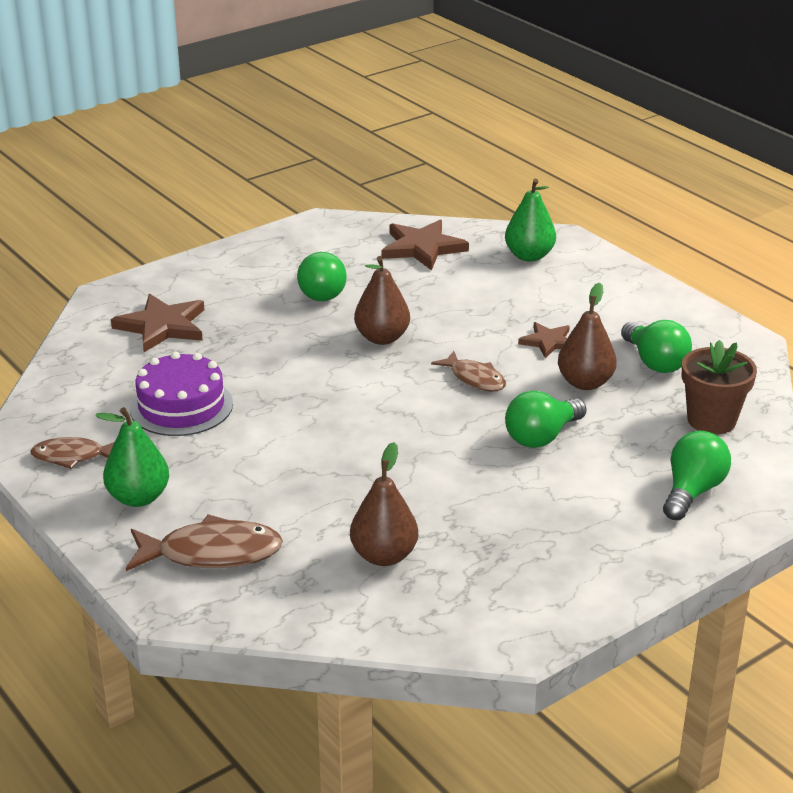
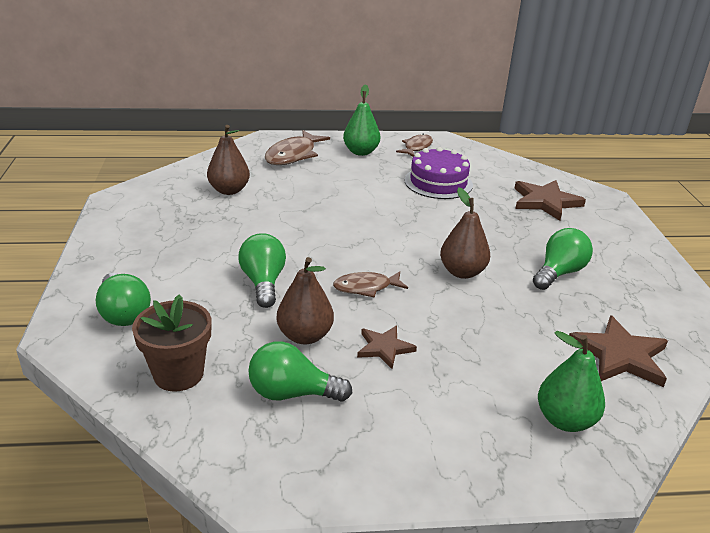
camera: 120 degrees right, 0 degrees up
green light bulb [297,252,347,301] -> green light bulb turned 105 degrees clockwise [533,228,593,290]

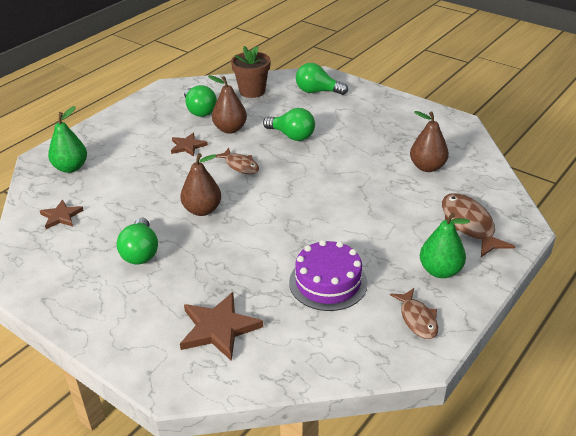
camera: 135 degrees right, 5 degrees up
green light bulb [248,341,352,402] -> green light bulb turned 105 degrees clockwise [184,85,217,117]
brown fish [333,271,408,298] -> brown fish turned 105 degrees clockwise [216,148,259,174]
brown star [569,315,668,387] -> brown star [40,200,83,229], size x0.60

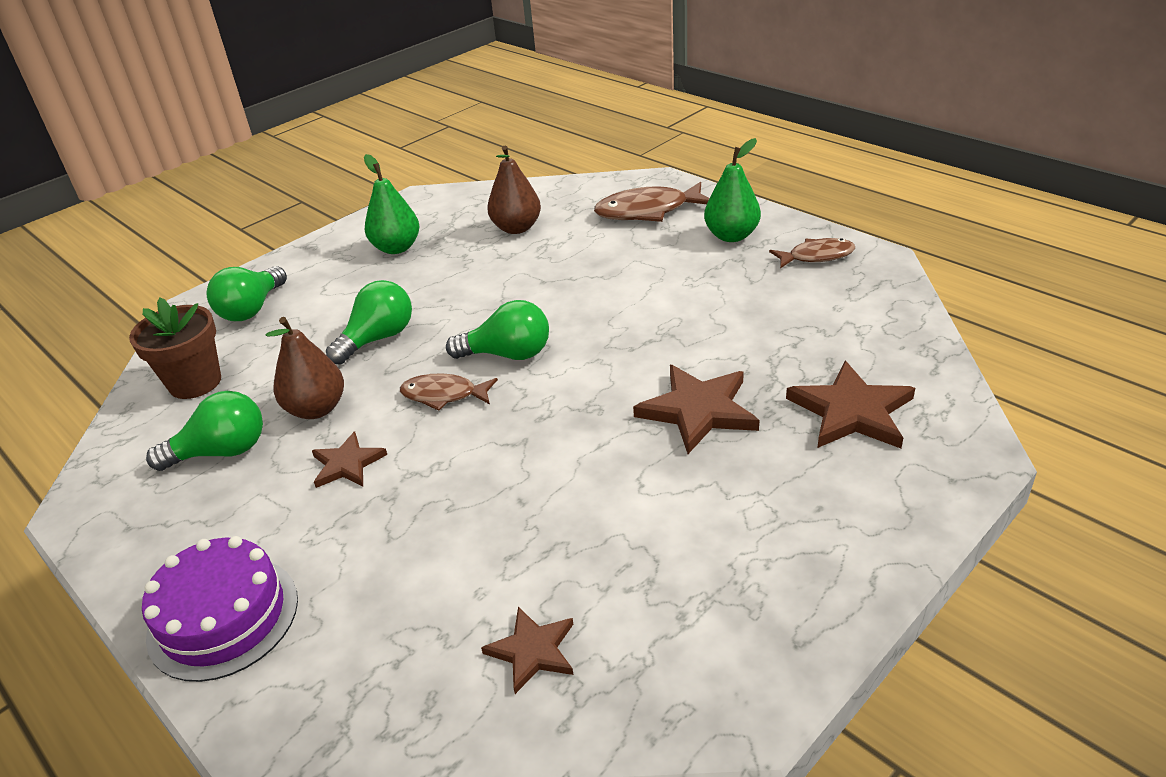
camera: 80 degrees left, 0 degrees up
green pear [48,106,87,173] -> green pear moved to [364,154,419,254]
green light bulb [117,217,158,264] -> green light bulb moved to [446,300,549,360]
brown pear [180,153,221,216] -> none
brown fish [216,148,259,174] -> brown fish turned 135 degrees counterclockwise [400,373,498,411]
purple cake [289,240,368,311] -> purple cake moved to [142,536,298,682]
none -> brown star [633,365,759,454]

